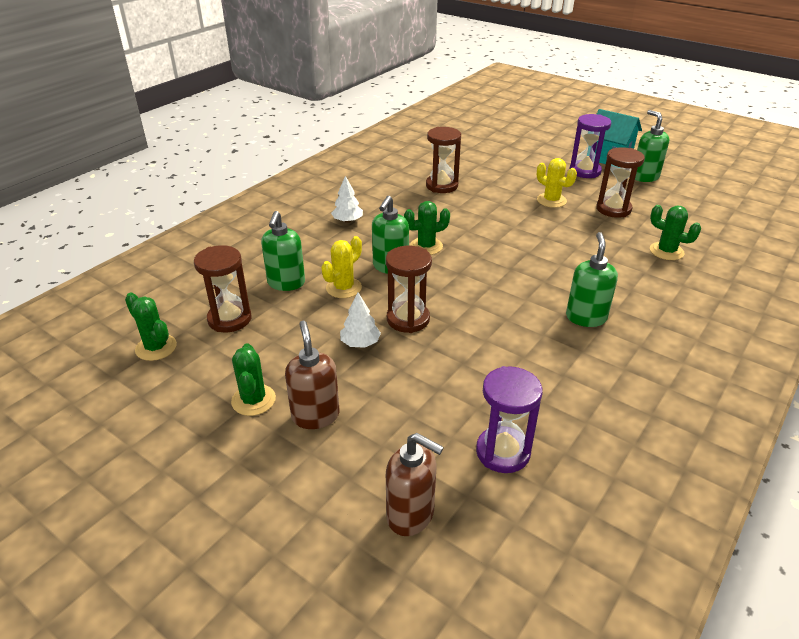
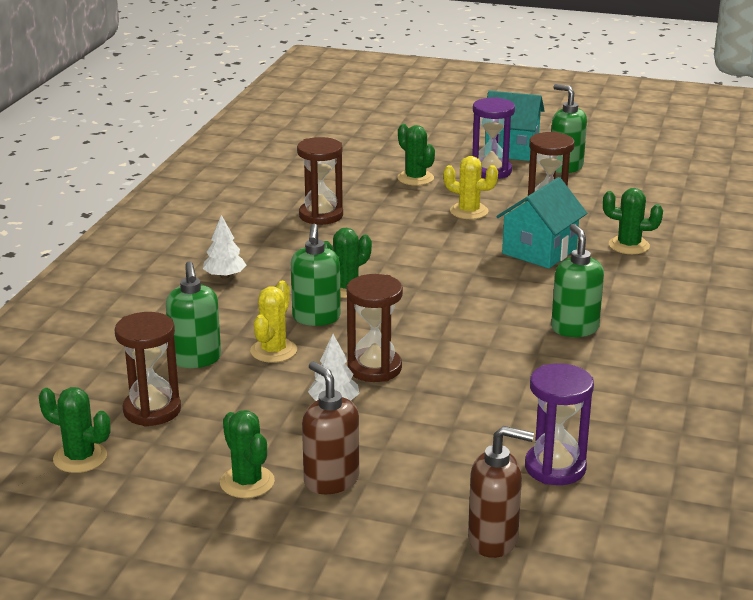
camera: 20 degrees left, 10 degrees down
none -> green cactus [397,124,435,186]
none -> turquoise house [496,177,587,269]

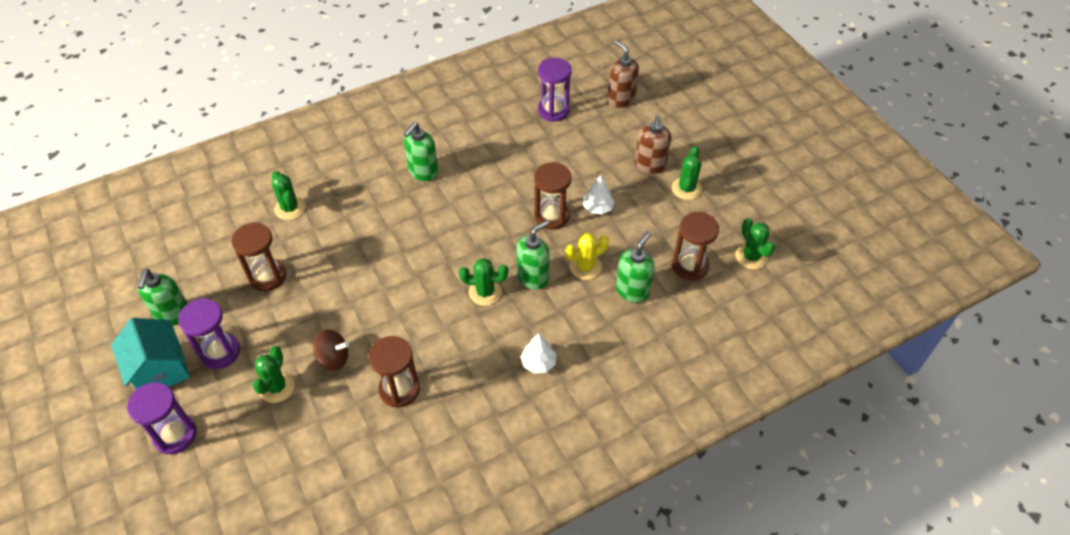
camera: 135 degrees left, 25 degrees up
yellow cactus [443,156,498,219] -> none
turquoise house [496,177,587,269] -> none
none -> purple hourglass [127,382,197,454]
none -> brown spinning top [313,329,349,371]

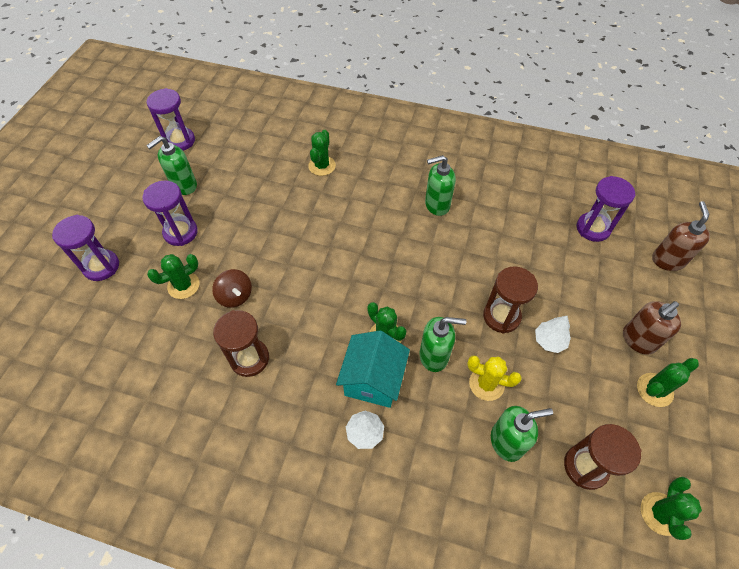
camera: 45 degrees right, 5 degrees up
turquoise house [111,318,190,389] -> turquoise house moved to [336,331,410,408]
brown hourglass [231,222,286,292] -> none
none -> purple hourglass [147,88,195,151]

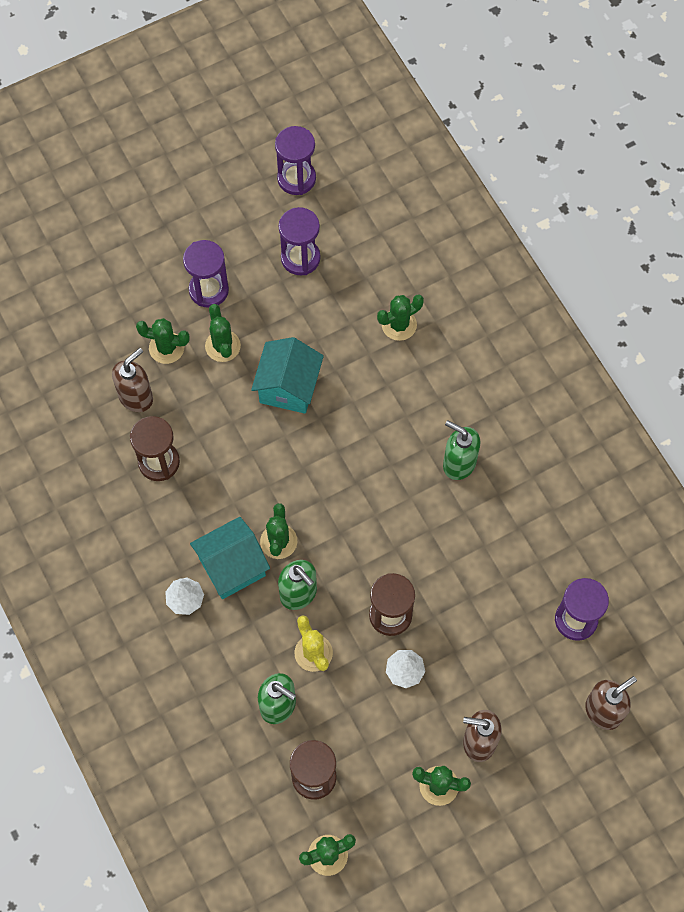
camera: 45 degrees right, 10 degrees up
purple hourglass [52,215,119,281] -> purple hourglass moved to [279,207,320,275]
green soap dispenser [146,136,197,195] -> none
brown spinning top [212,269,252,308] -> none
none -> brown soap dispenser [112,348,153,412]
none -> green cactus [205,304,241,362]
none -> turquoise house [251,337,324,414]

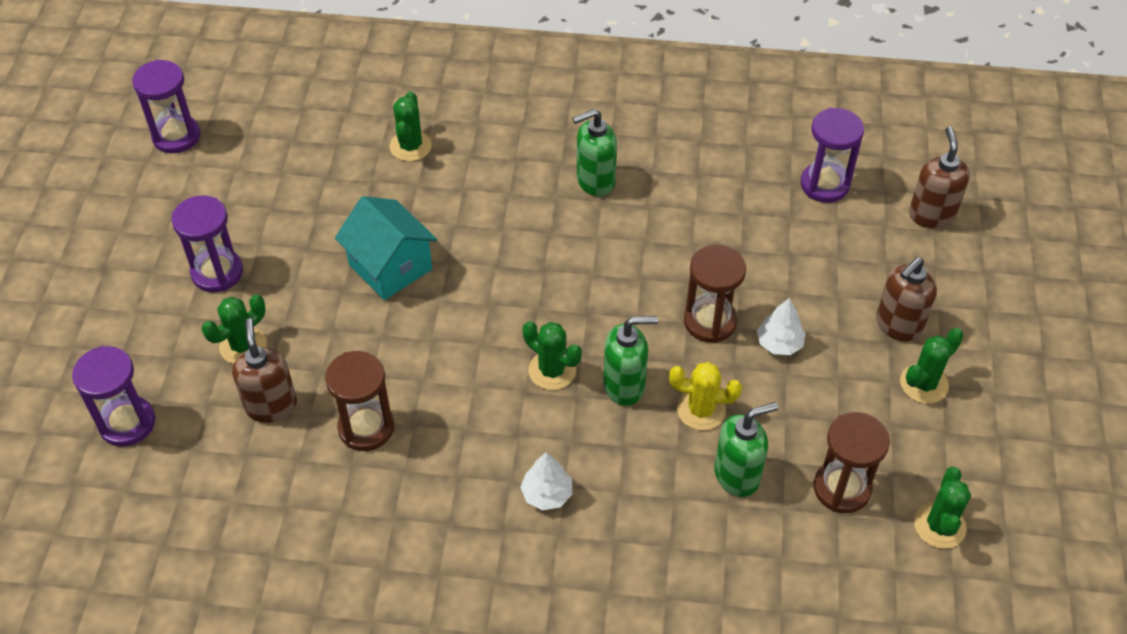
camera: 55 degrees left, 15 degrees down
turquoise house [190,517,270,599] -> none
green cactus [205,304,241,362] -> none
purple hourglass [279,207,320,275] -> purple hourglass moved to [72,346,155,447]

